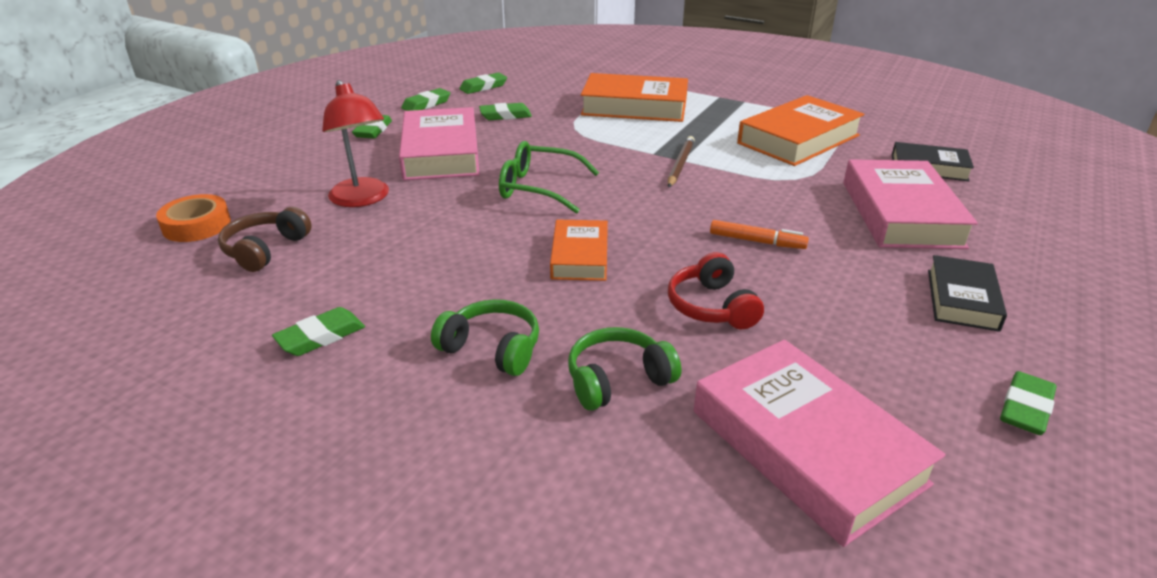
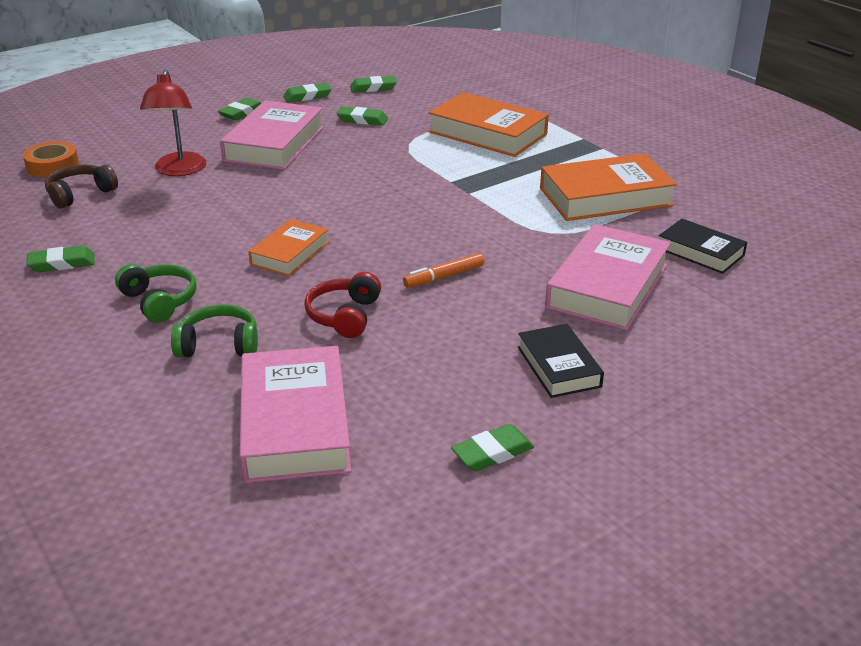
camera: 25 degrees right, 0 degrees up
green glasses [499,141,599,214] -> none
brown pencil [668,136,695,188] -> none
orange marker [710,220,809,249] -> orange marker turned 105 degrees clockwise [403,253,484,288]
black book [928,255,1007,332] -> black book turned 60 degrees counterclockwise [518,324,604,398]

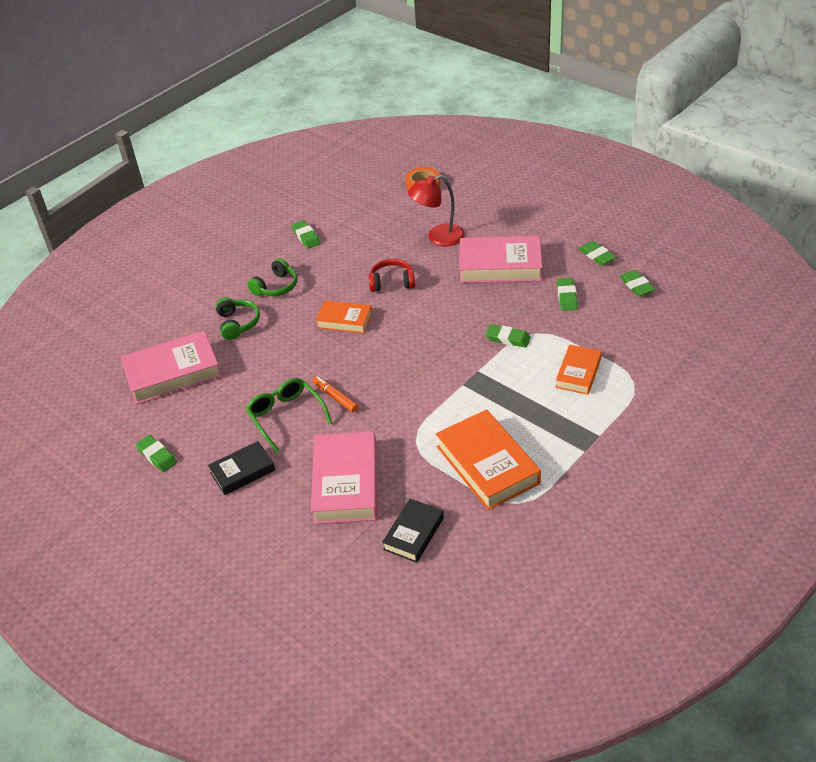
camera: 80 degrees right, 10 degrees up
brown headphones [45,164,118,209] -> none
green eraser [218,98,261,120] -> green eraser moved to [486,324,531,348]
red headphones [304,272,381,338] -> red headphones moved to [369,259,415,292]
orange book [428,92,549,157] -> orange book [555,345,602,395], size x0.59
pink book [545,224,671,331] -> pink book turned 75 degrees clockwise [311,431,377,524]
none -> green glasses [246,378,333,453]

